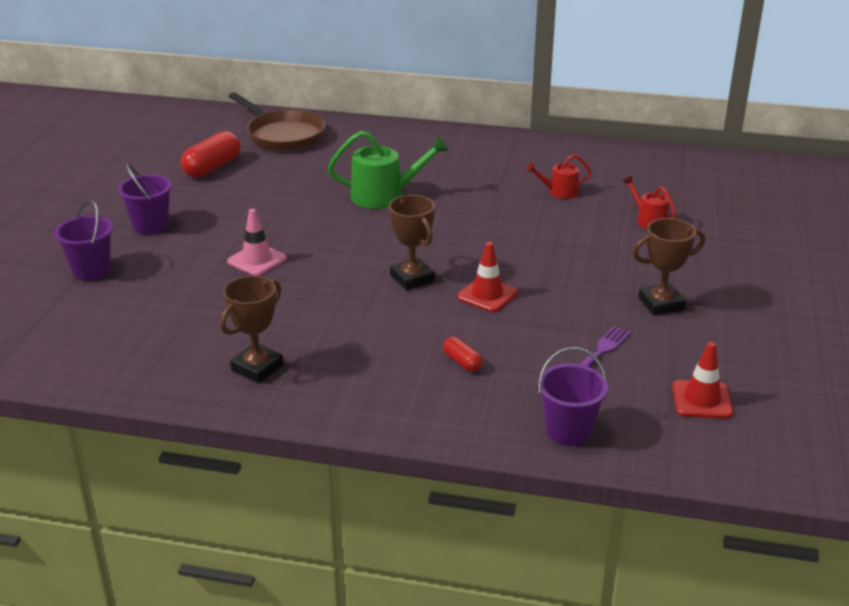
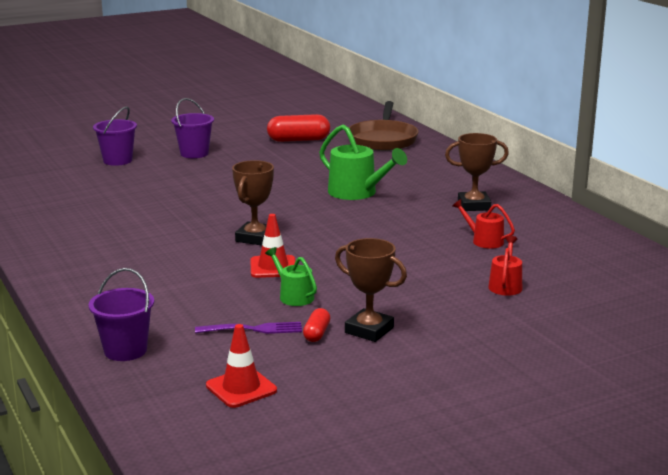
camera: 50 degrees right, 10 degrees down
brown trophy [220,276,284,383] -> brown trophy moved to [445,133,509,211]
pink traffic cone [227,209,287,276] -> none
red capsule [443,337,483,372] -> red capsule moved to [303,308,330,342]
none -> green watering can [265,247,317,306]

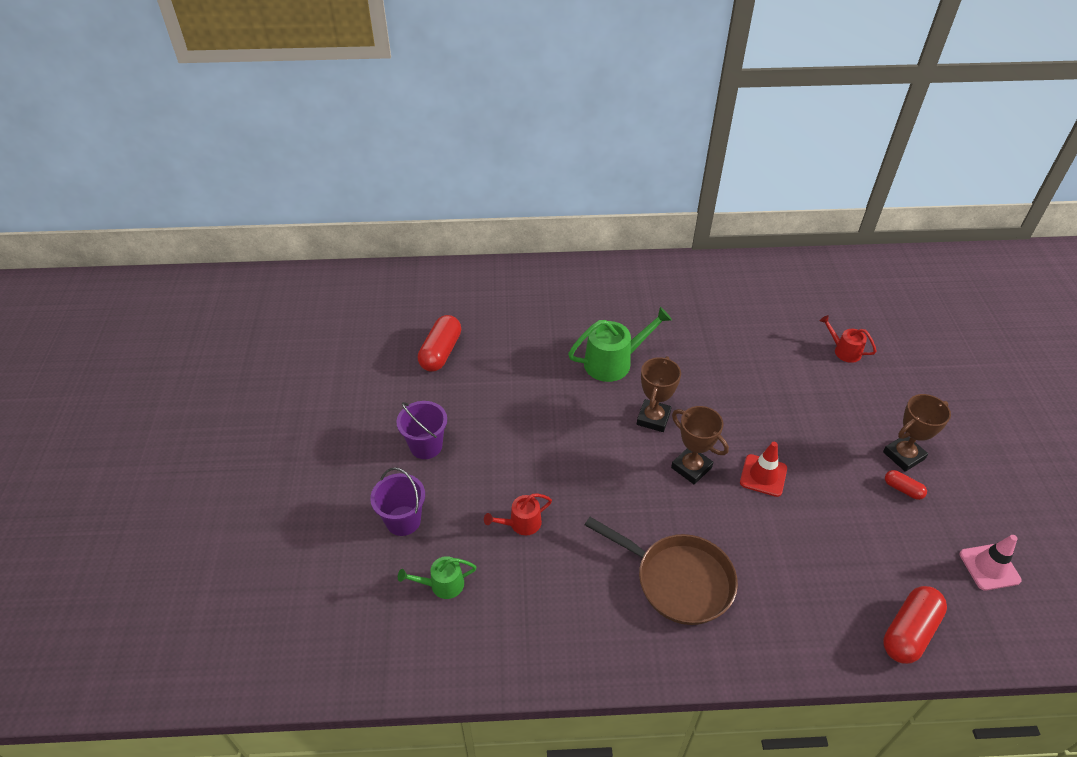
camera: 65 degrees left, 25 degrees up
purple bucket [89,268,154,361] -> red capsule [883,586,947,664]
purple fork [195,322,302,334] -> none
red traffic cone [206,324,277,408] -> pink traffic cone [959,535,1021,590]
green watering can [265,247,317,306] -> green watering can moved to [398,556,477,599]
brown pan [349,101,419,151] -> brown pan moved to [585,517,738,625]
brown trophy [445,133,509,211] -> brown trophy moved to [637,356,681,432]
red watering can [452,199,515,249] -> red watering can moved to [484,493,552,535]

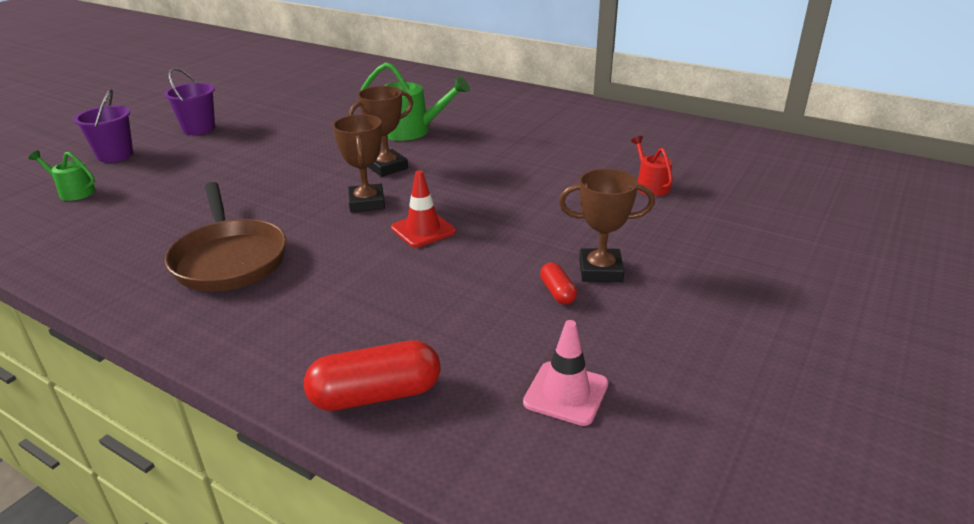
camera: 35 degrees right, 15 degrees down
red capsule [418,315,461,372] -> none
red watering can [484,493,552,535] -> none

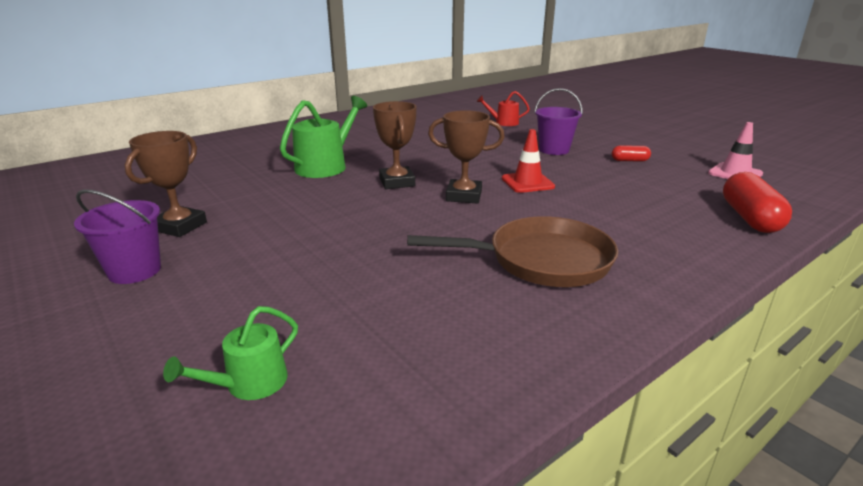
camera: 70 degrees left, 5 degrees down
purple bucket [74,89,133,163] -> purple bucket moved to [534,88,583,155]
brown trophy [559,168,655,282] -> brown trophy moved to [125,131,207,237]

